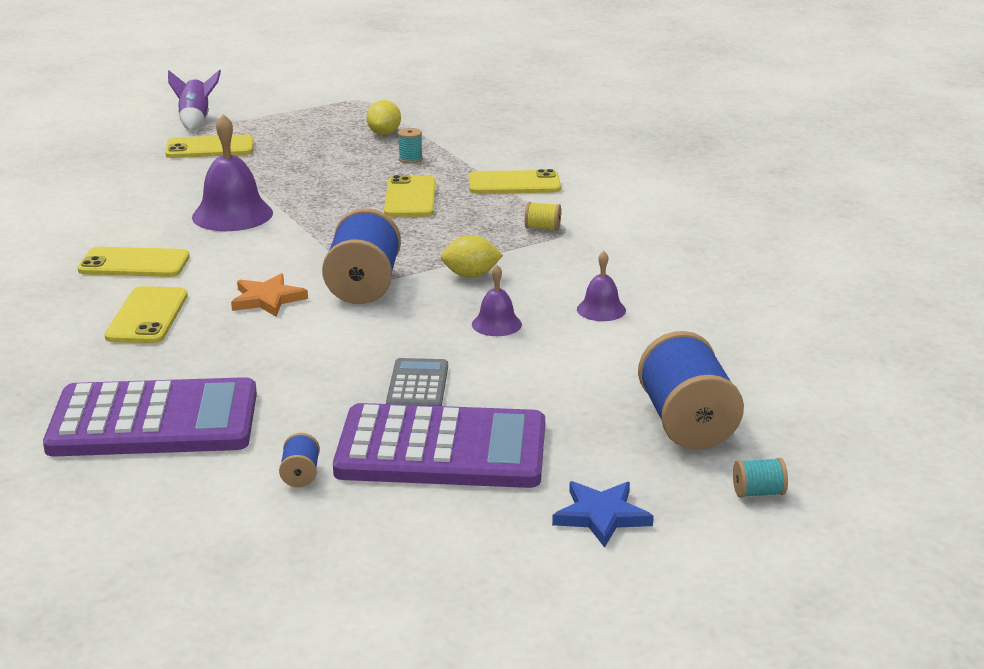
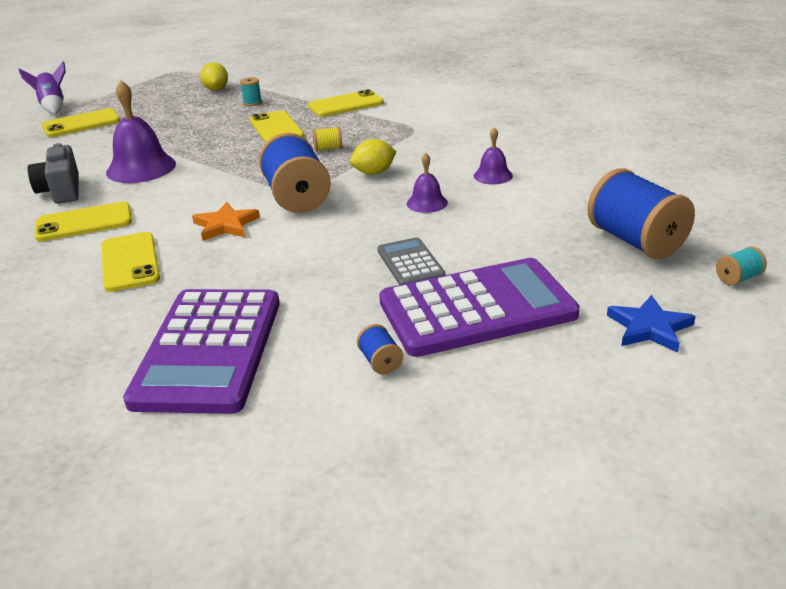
camera: 20 degrees left, 5 degrees up
purple calculator [43,377,257,457] -> purple calculator turned 120 degrees clockwise [123,289,280,414]
yellow spool [525,202,561,231] -> yellow spool moved to [313,126,342,151]
none -> grey camera [28,143,79,204]

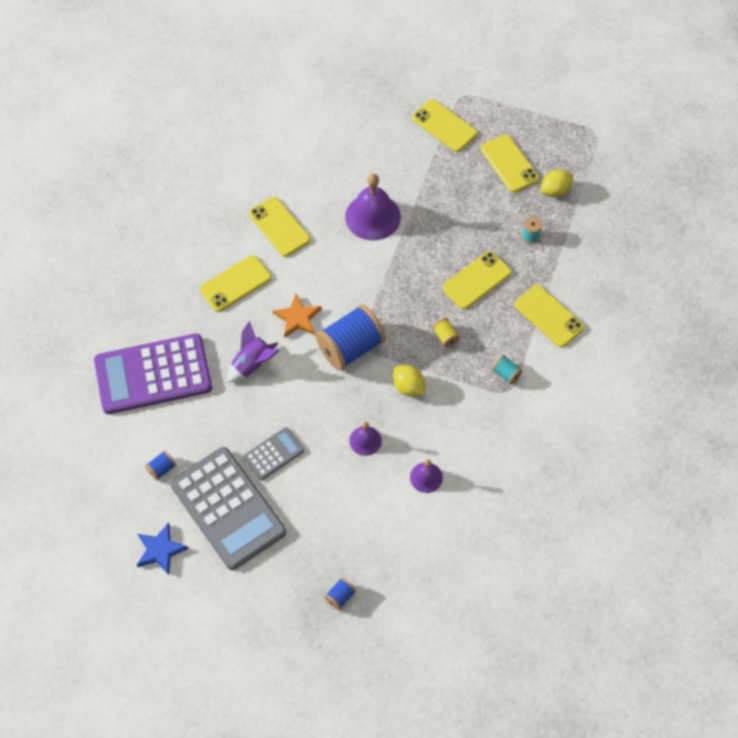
camera: 70 degrees right, 30 degrees up
purple rocket [18,61,66,114] -> purple rocket moved to [228,321,279,382]
grey camera [28,143,79,204] -> none
purple calculator [379,258,580,357] -> grey calculator [170,447,286,570]
blue spool [587,168,695,259] -> blue spool [324,577,356,610], size x0.43
blue star [607,295,696,353] -> blue star moved to [137,523,189,575]
turquoise spool [716,247,767,286] -> turquoise spool moved to [492,355,523,385]
none -> yellow phone [481,134,539,193]

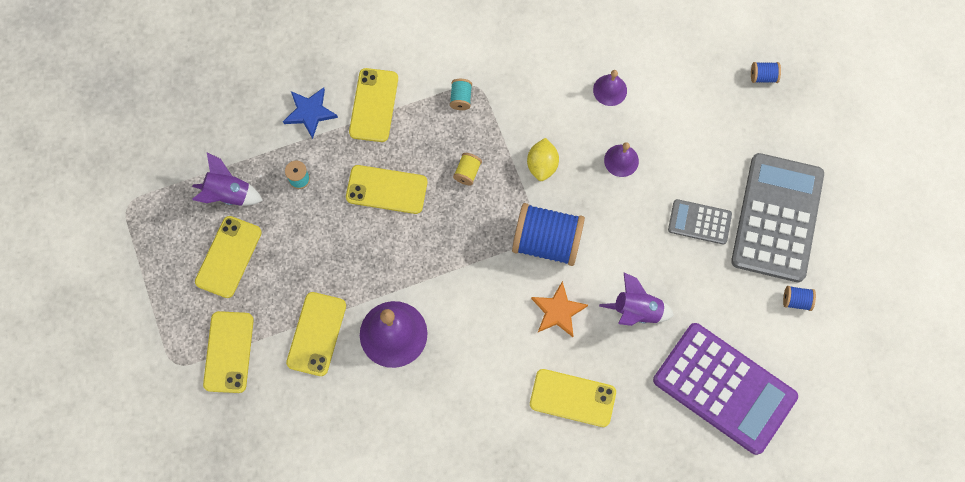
camera: 130 degrees left, 10 degrees up
blue star [137,523,189,575] -> blue star moved to [283,87,338,139]
yellow phone [249,197,310,257] -> yellow phone moved to [286,292,346,376]
yellow lemon [541,169,573,197] -> purple rocket [192,152,263,206]

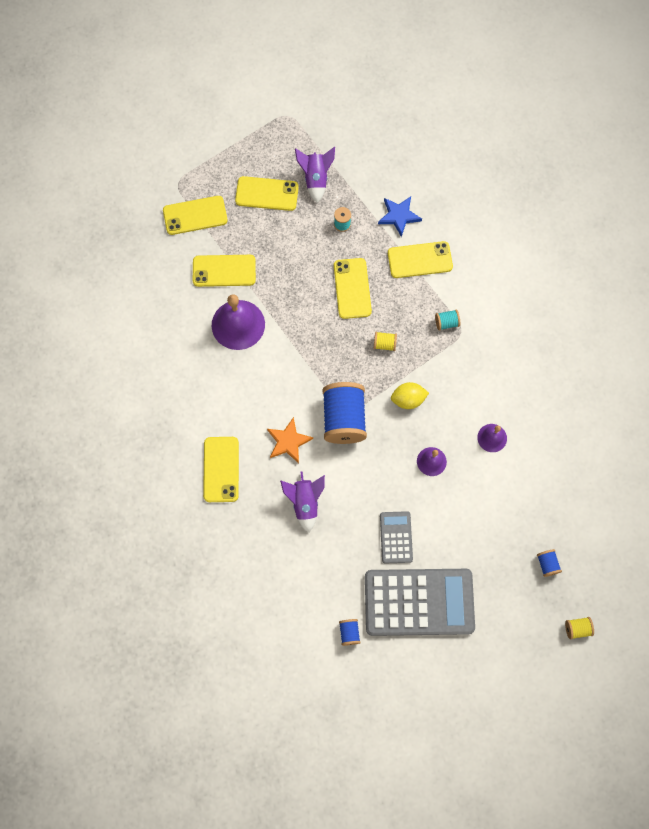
camera: 75 degrees right, 0 degrees up
purple calculator [653,323,798,455] -> none
none -> yellow spool [565,617,594,639]

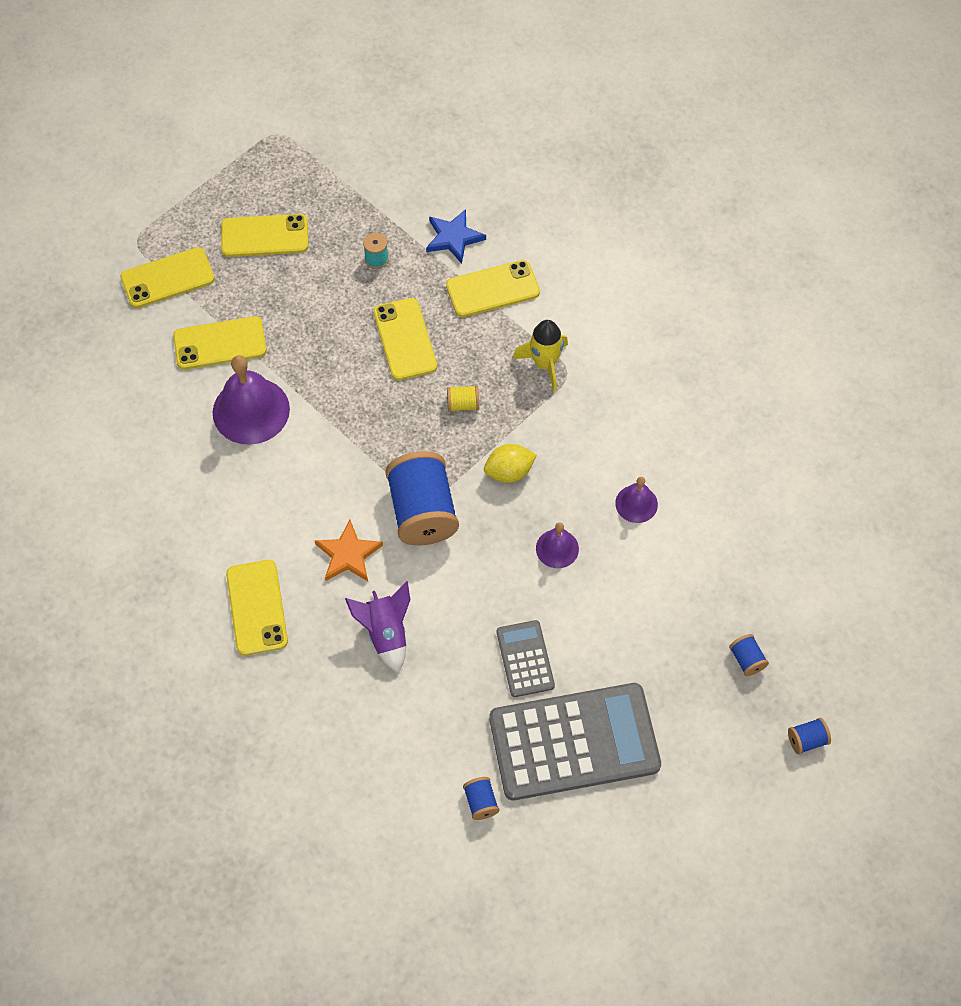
camera: 10 degrees left, 10 degrees down
purple rocket [295,147,335,203] -> none
turquoise spool [435,310,460,330] -> yellow rocket [513,320,568,392]
yellow spool [565,617,594,639] -> blue spool [788,718,831,754]

